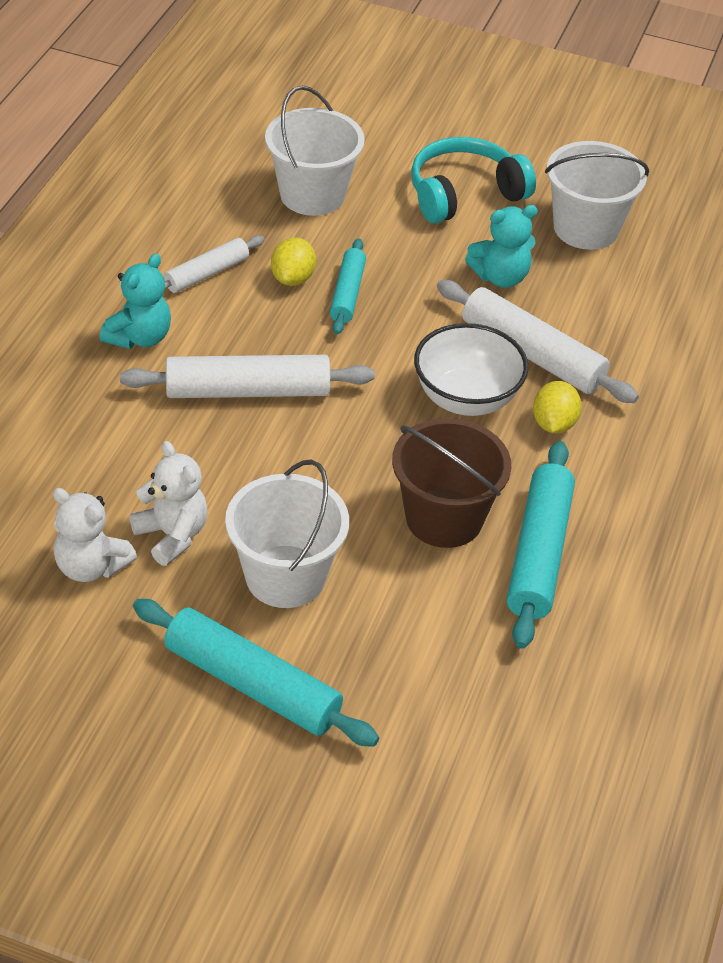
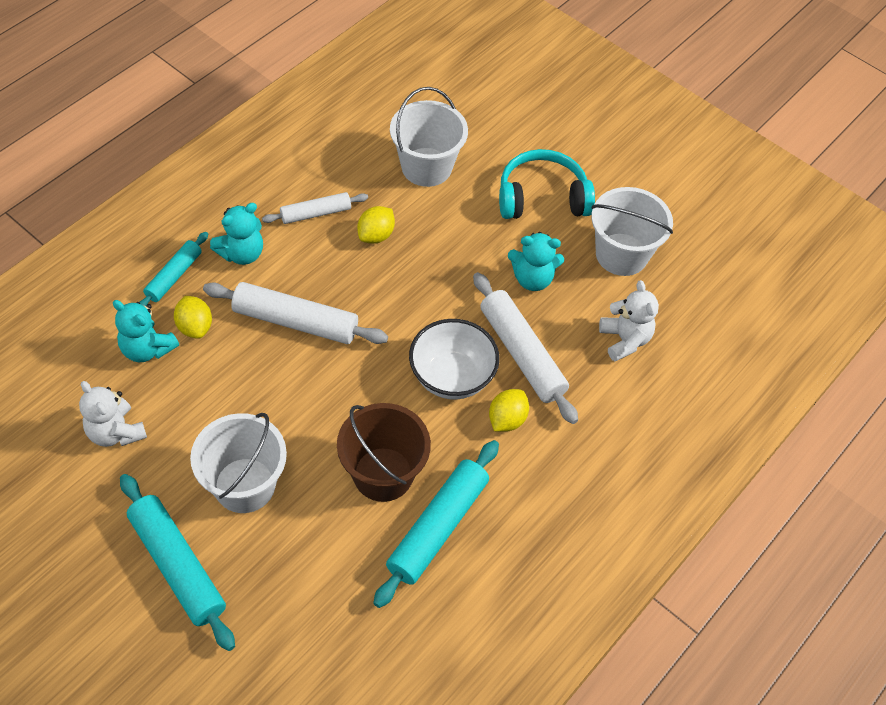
camera: 20 degrees right, 10 degrees up
white teddy bear [129,441,208,566] -> white teddy bear moved to [599,280,659,361]
turquoise rolling pin [330,238,366,334] -> turquoise rolling pin moved to [140,232,208,306]
none -> turquoise teddy bear [113,300,179,362]
none -> yellow lemon [174,296,212,339]

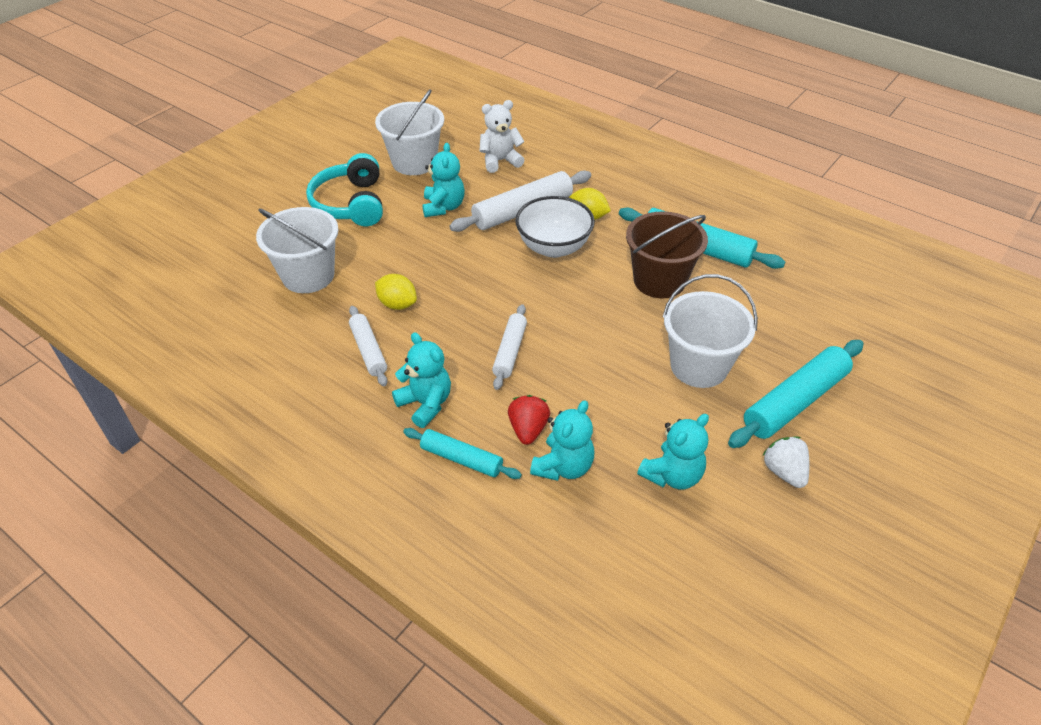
camera: 90 degrees left, 10 degrees down
white teddy bear [79,381,147,447] -> turquoise teddy bear [637,414,709,489]
yellow lemon [174,296,212,339] -> red strawberry [508,395,550,445]
white rolling pin [203,282,388,344] -> white rolling pin [492,304,527,390], size x0.60
none -> white strawberry [762,437,810,488]

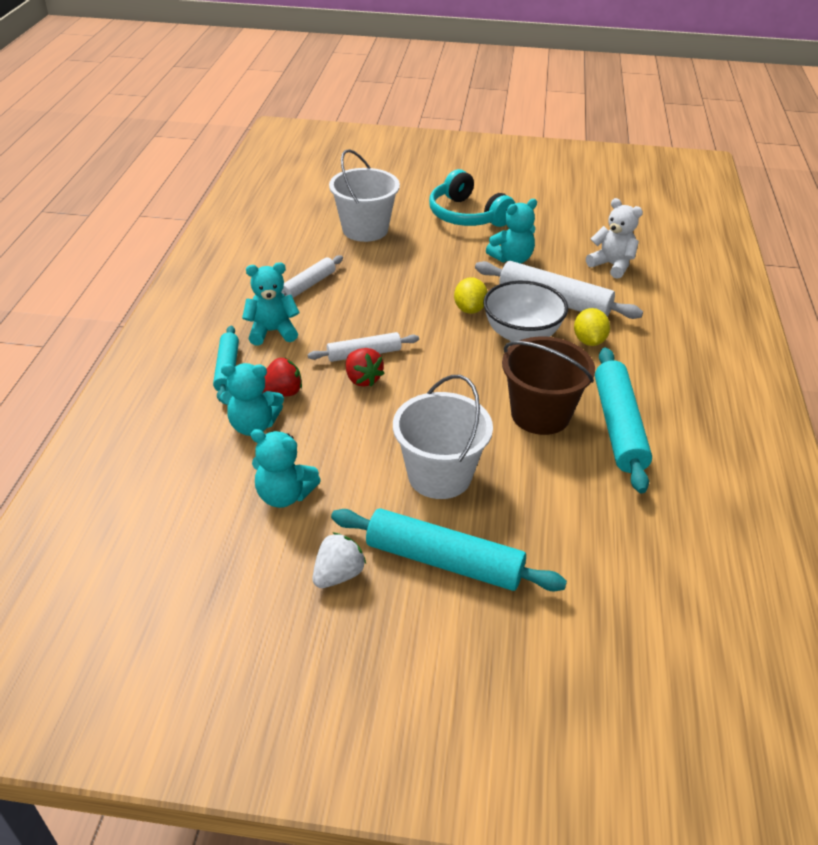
camera: 60 degrees right, 5 degrees down
turquoise headphones [306,153,383,226] -> turquoise headphones turned 90 degrees counterclockwise [429,169,515,227]
white bucket [375,89,444,175] -> none
yellow lemon [375,274,417,310] -> yellow lemon moved to [454,277,488,314]
turquoise teddy bear [392,332,451,428] -> turquoise teddy bear turned 120 degrees counterclockwise [242,262,299,346]
none -> red strawberry [346,348,385,387]

